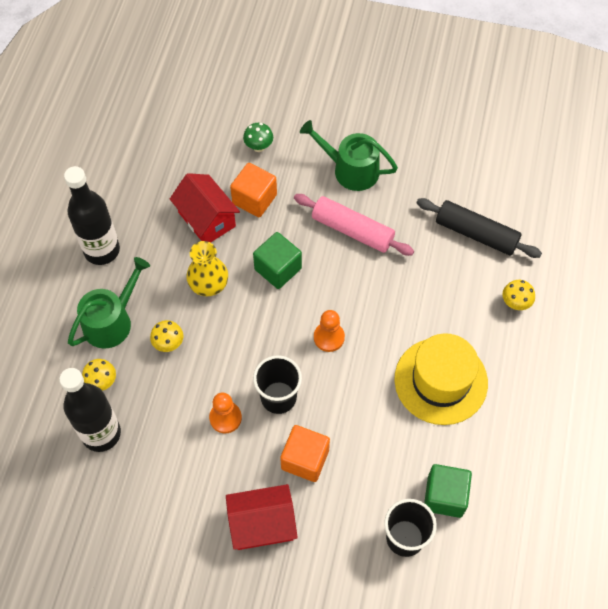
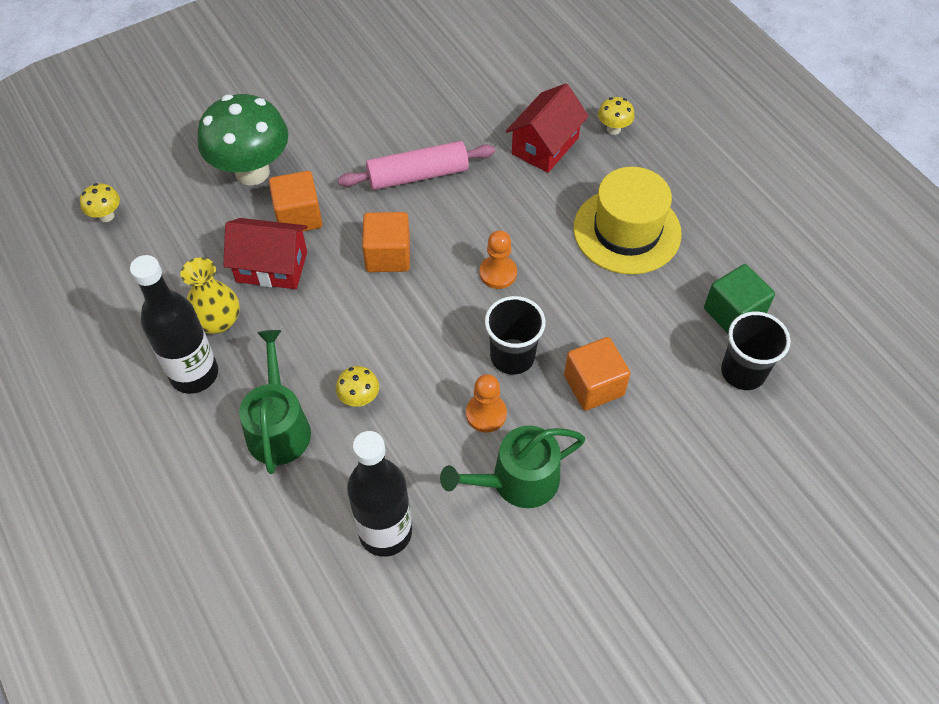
camera: 45 degrees left, 5 degrees down
yellow mushroom [82,359,116,391] -> yellow mushroom moved to [80,183,120,222]
yellow vase [186,241,228,296] -> yellow vase moved to [180,257,240,334]
red house [226,484,298,550] -> red house moved to [506,84,589,173]
green mushroom [243,123,273,152] -> green mushroom [197,94,288,186], size x2.34
green cube [253,232,302,289] -> orange cube [362,212,410,272]
green watering can [300,120,398,191] -> green watering can moved to [440,426,585,508]
black rolling pin [416,198,542,258] -> none

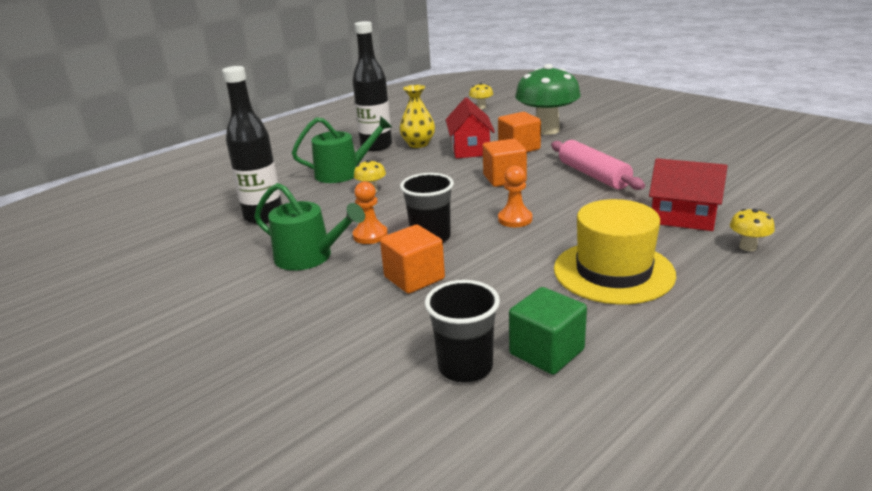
camera: 80 degrees right, 30 degrees down
green watering can [440,426,585,508] -> green watering can turned 150 degrees clockwise [254,183,365,270]

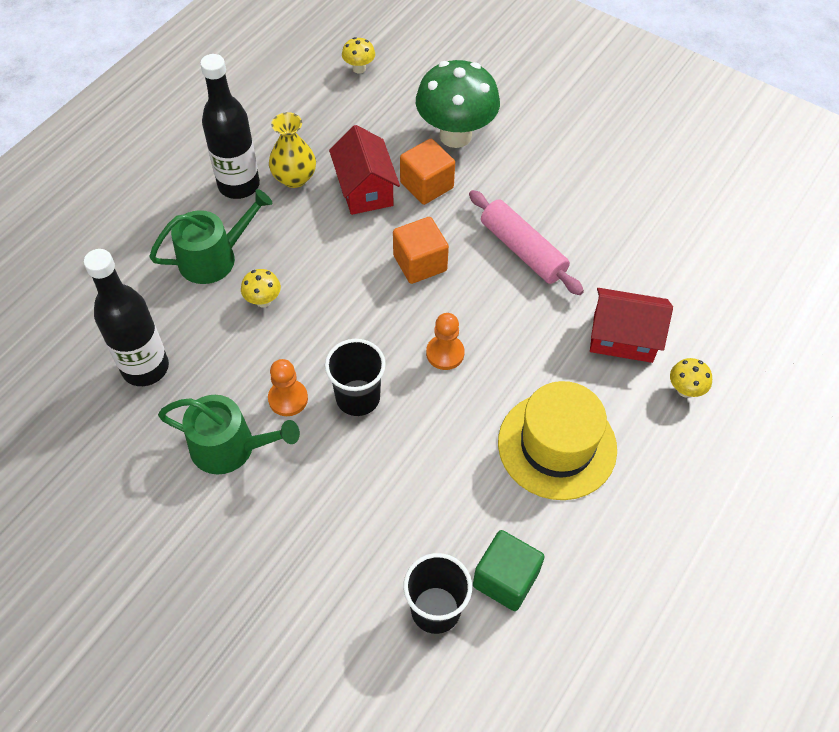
camera: 15 degrees left, 30 degrees up
orange cube [380,225,445,294] -> none

